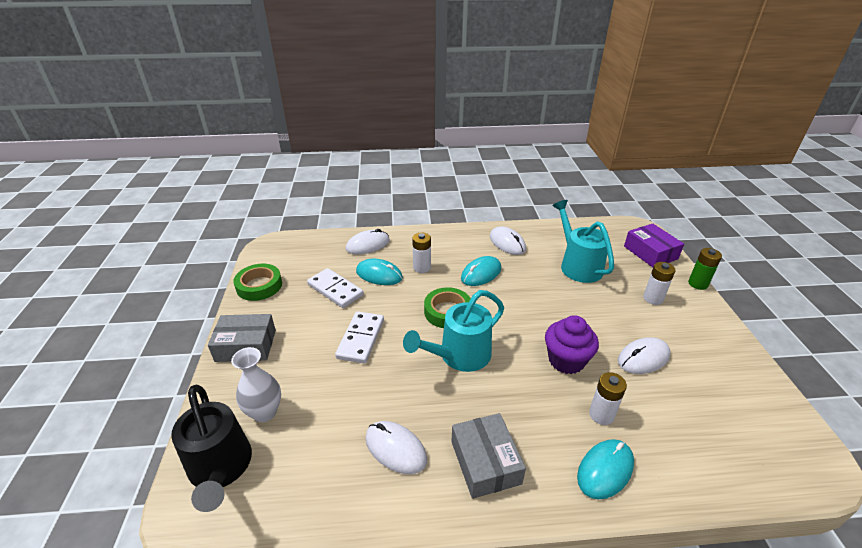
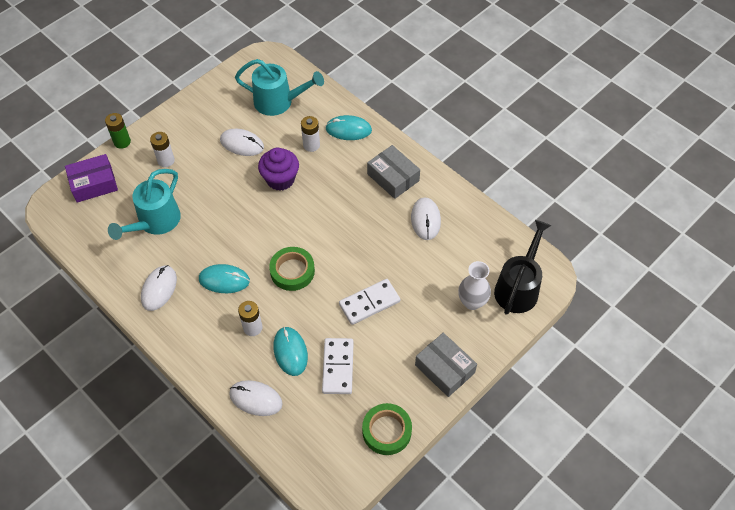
camera: 130 degrees left, 20 degrees up
turquoise watering can [403,290,504,372] -> turquoise watering can moved to [235,59,324,116]
grey box [451,413,526,499] -> grey box turned 75 degrees counterclockwise [367,145,420,199]
purple box [624,224,684,267] -> purple box turned 45 degrees clockwise [65,154,118,203]

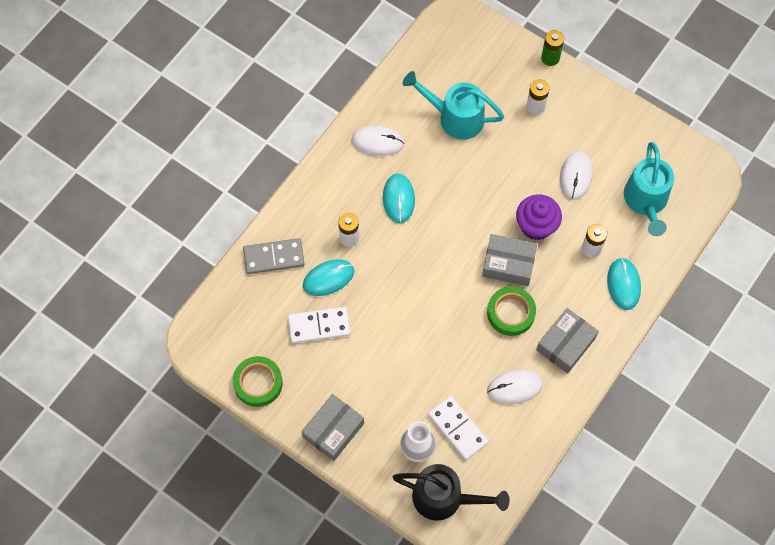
camera: 80 degrees right, 10 degrees up
purple box [65,154,118,203] -> none
white mouse [229,380,283,416] -> grey domino [243,238,304,274]
green tape [269,247,315,291] -> green tape moved to [487,287,536,336]
white domino [339,279,400,325] -> white domino moved to [428,396,489,460]
none -> grey box [482,234,537,286]

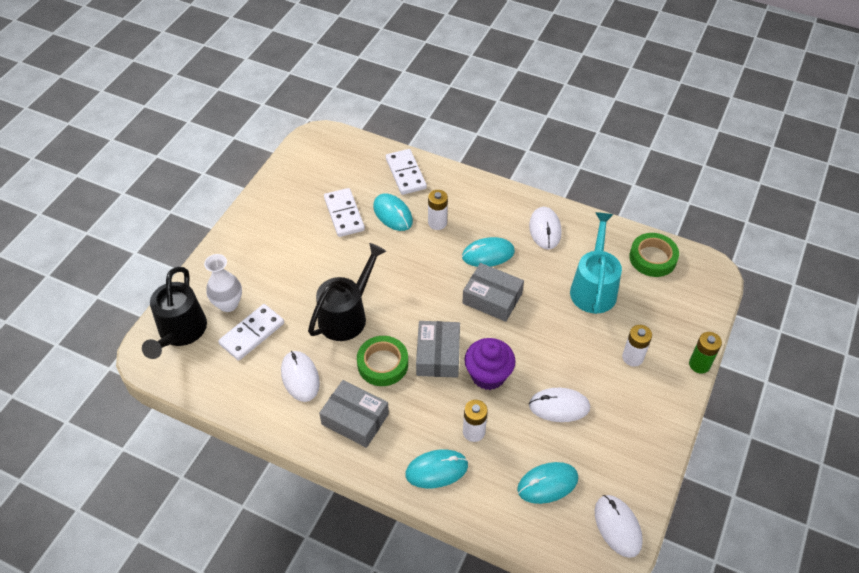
camera: 80 degrees right, 15 degrees down
green tape [233,356,283,407] -> green tape moved to [629,233,679,277]
grey domino [243,238,304,274] -> white domino [386,149,427,195]
grey box [301,394,364,461] -> grey box moved to [462,263,524,322]
turquoise watering can [624,142,674,236] -> turquoise mouse [517,462,579,504]
none -> black watering can [308,243,386,341]
none -> white mouse [595,495,643,558]

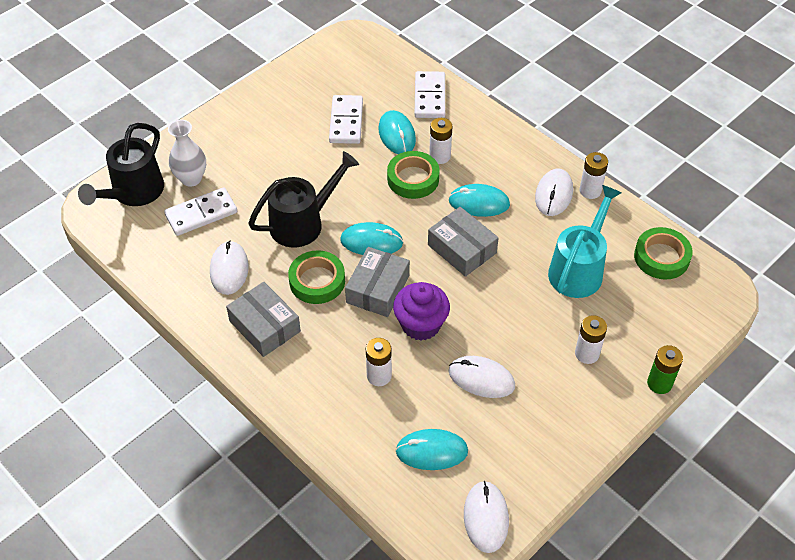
camera: 20 degrees right, 0 degrees up
turquoise mouse [405,449,468,488] -> turquoise mouse moved to [340,222,403,255]
none -> green tape [387,151,440,199]
none -> white battery [580,152,608,199]

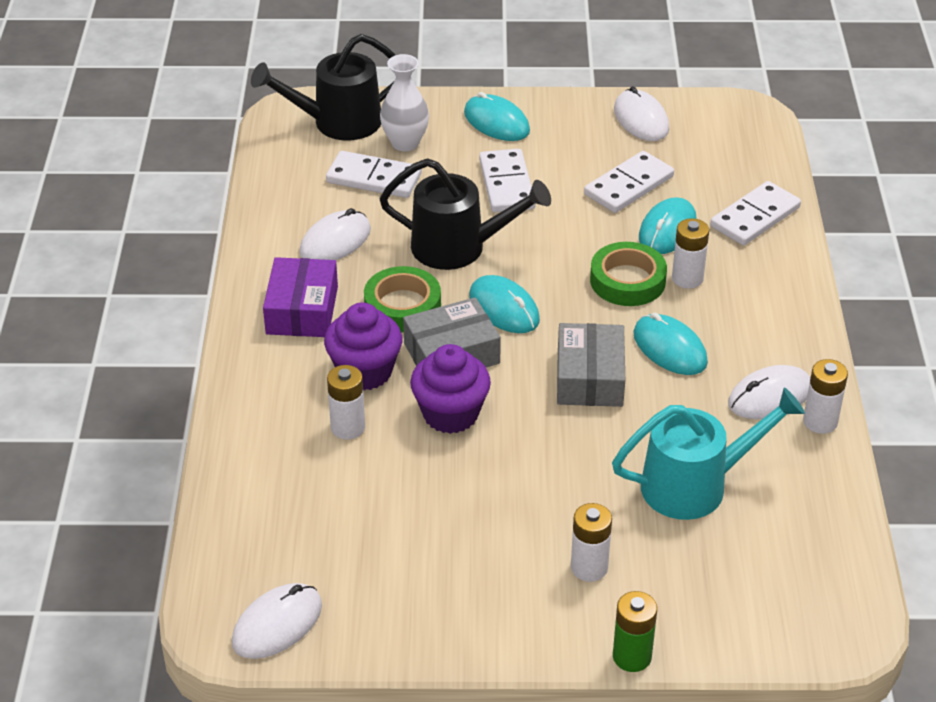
camera: 45 degrees right, 10 degrees down
grey box [226,282,301,357] -> purple box [263,257,338,337]
turquoise mouse [395,429,468,470] -> turquoise mouse moved to [464,92,530,141]
white mouse [449,356,515,398] -> white mouse moved to [614,86,669,141]
green tape [634,227,693,279] -> none
none -> purple cupcake [324,302,402,391]
none -> white domino [479,149,536,212]

